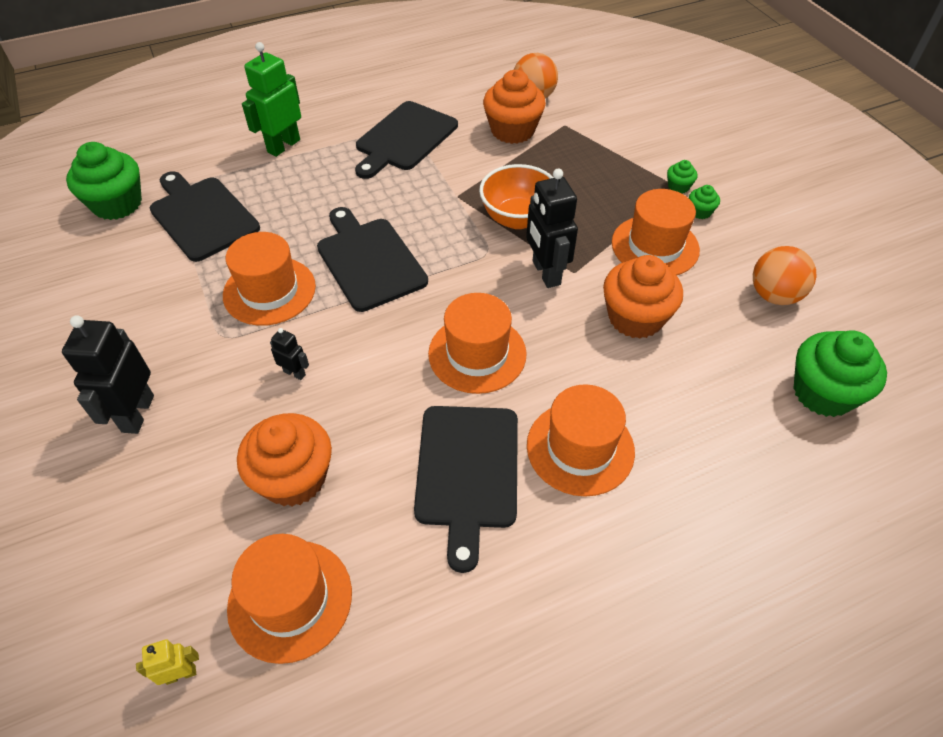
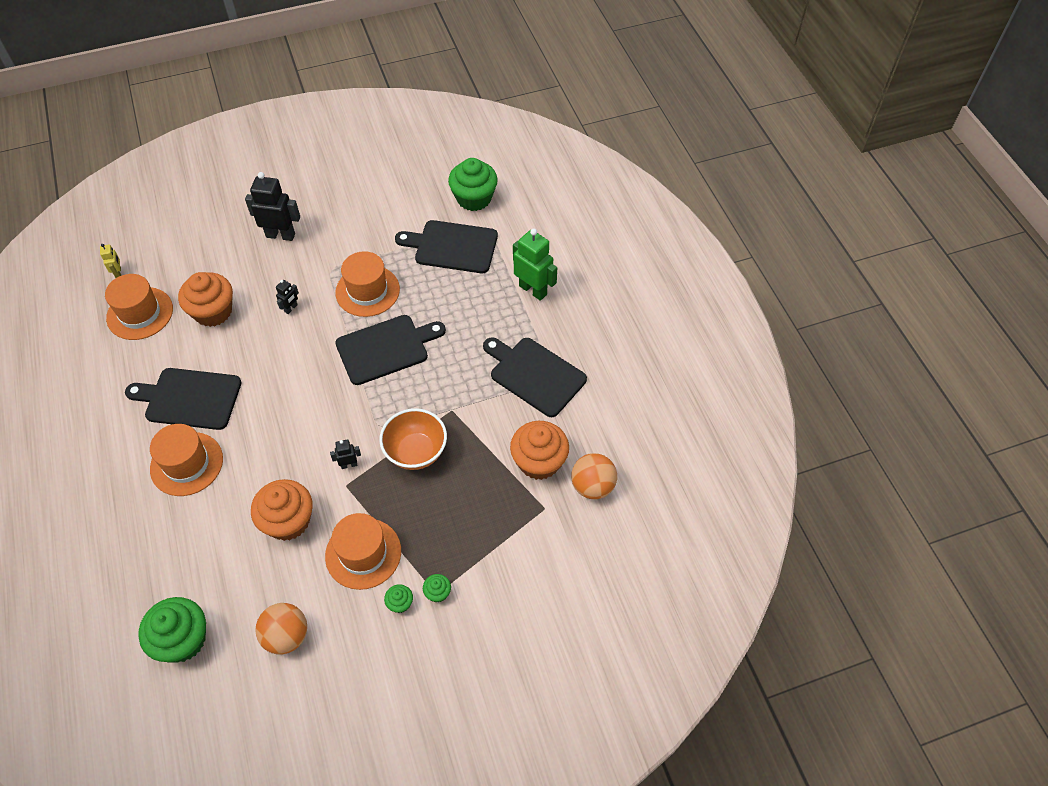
camera: 95 degrees right, 5 degrees up
black cutting board [150,171,260,262] -> black cutting board turned 135 degrees counterclockwise [395,220,498,273]
orange hat [428,293,527,394] -> none
black robot [526,168,578,288] -> black robot [330,439,361,469], size x0.49

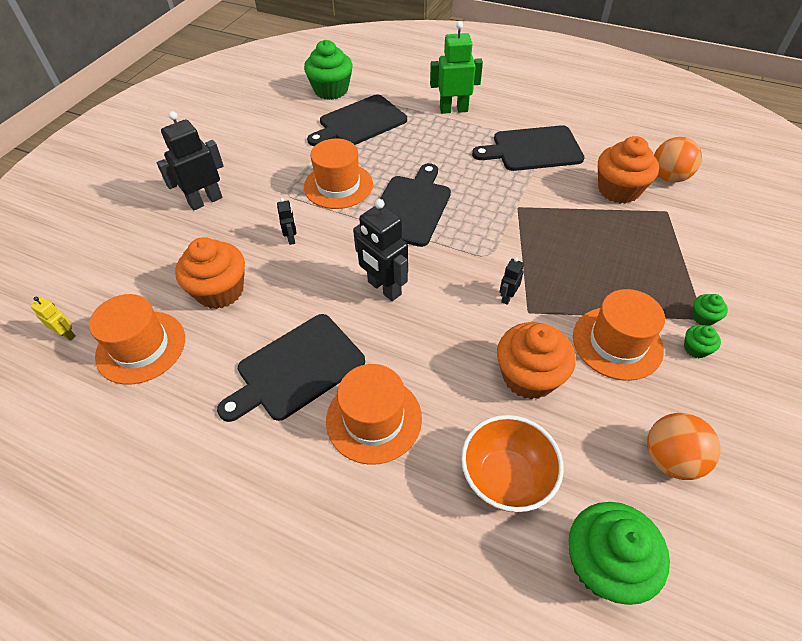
camera: 45 degrees left, 5 degrees down
orange bowl [379,408,447,470] -> orange bowl moved to [461,415,564,512]
none -> black robot [353,199,408,301]

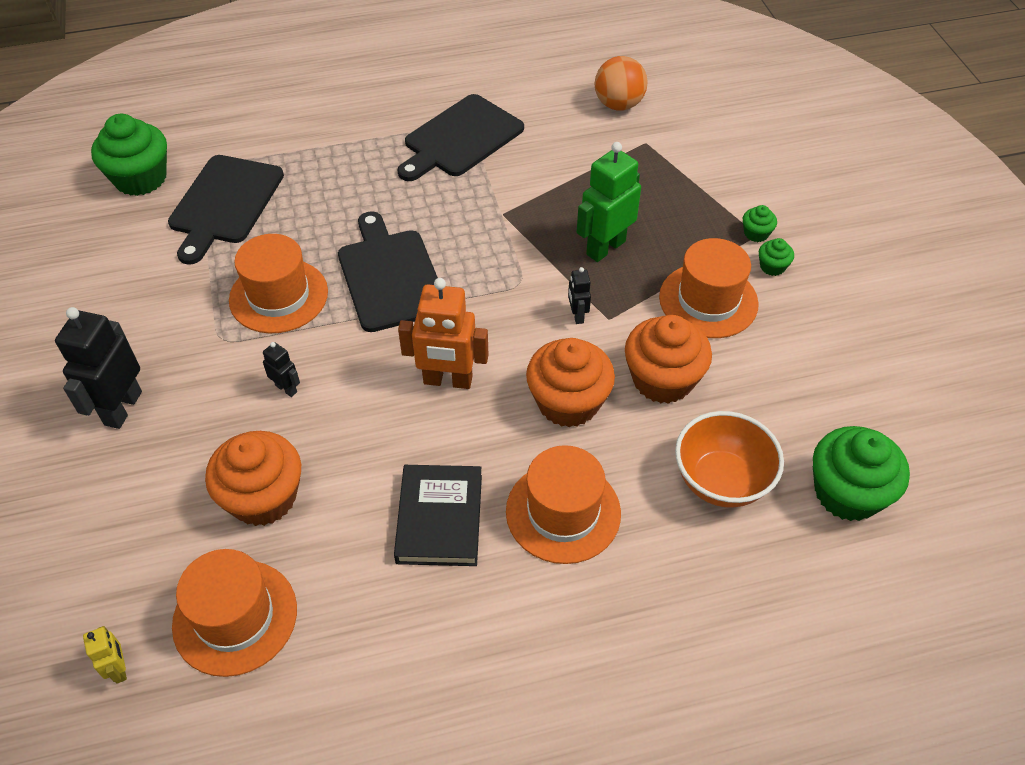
camera: 40 degrees left, 0 degrees up
yellow robot [30,297,76,341] -> yellow robot turned 75 degrees clockwise [83,626,127,684]
black cutting board [217,314,365,422] -> black book [394,465,482,566]
black robot [353,199,408,301] -> orange robot [398,278,488,389]
green robot [430,22,483,114] -> green robot moved to [577,142,641,262]
orange cupcake [598,136,659,204] -> orange cupcake moved to [526,338,615,427]
orange ball [647,413,721,480] -> none

